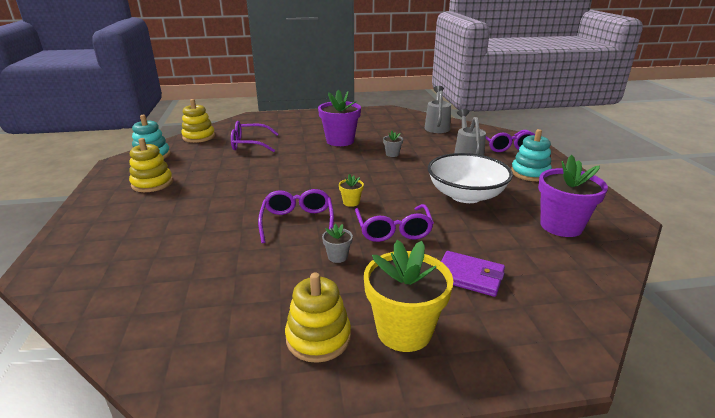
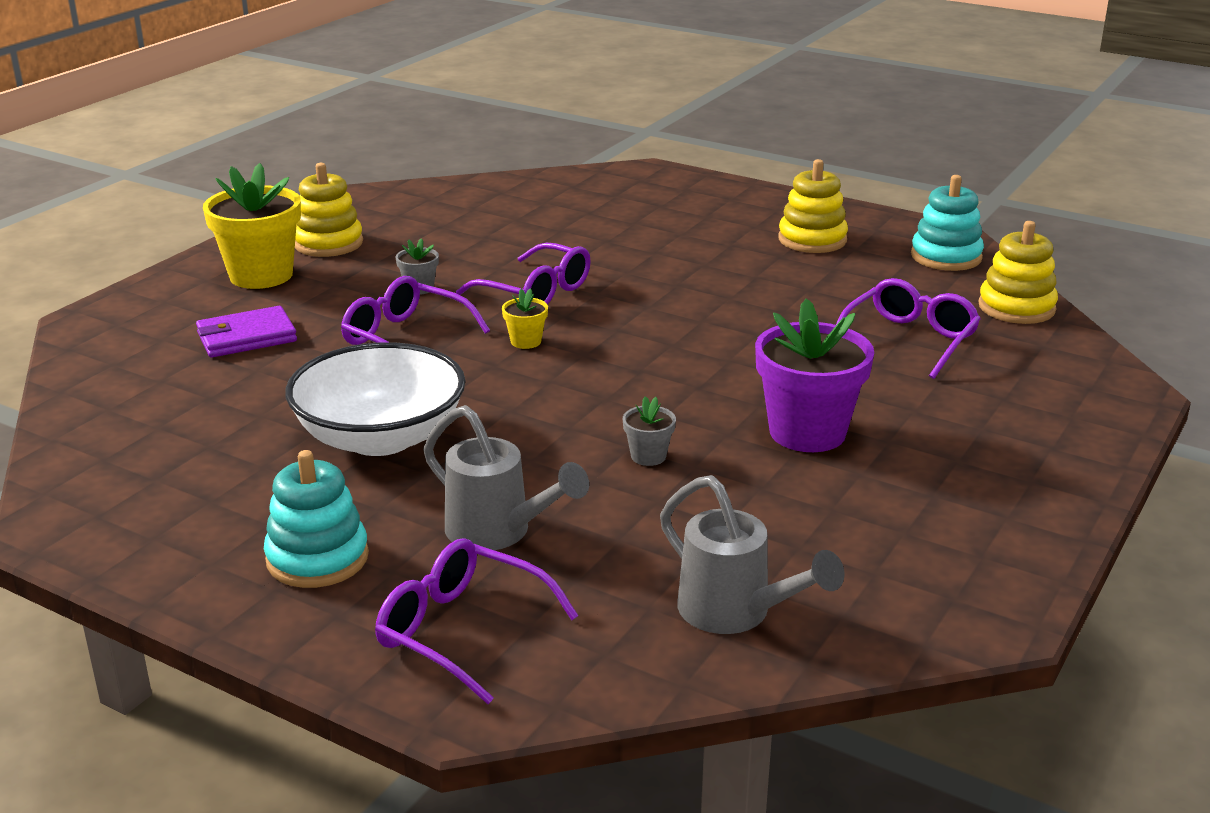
camera: 130 degrees right, 0 degrees up
purple flower pot [538,155,608,237] -> none

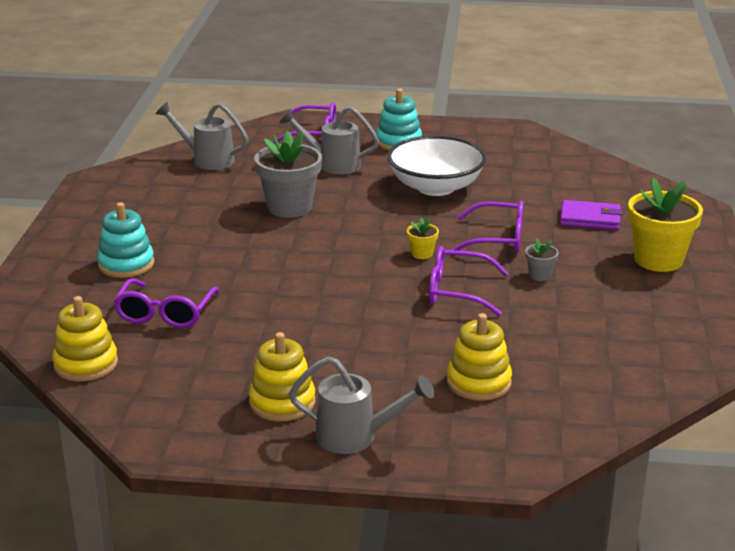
camera: 155 degrees right, 0 degrees up
purple wallet [196,306,297,358] -> purple wallet turned 60 degrees clockwise [560,200,622,230]
yellow stacking toy [295,163,363,257] -> yellow stacking toy moved to [447,313,512,401]
grey flower pot [623,396,676,466] -> grey flower pot [254,131,322,218], size x2.23
purple flower pot [755,298,874,452] -> none
turquoise stacking toy [911,175,984,271] -> turquoise stacking toy moved to [97,202,154,278]
none -> grey watering can [289,356,434,454]

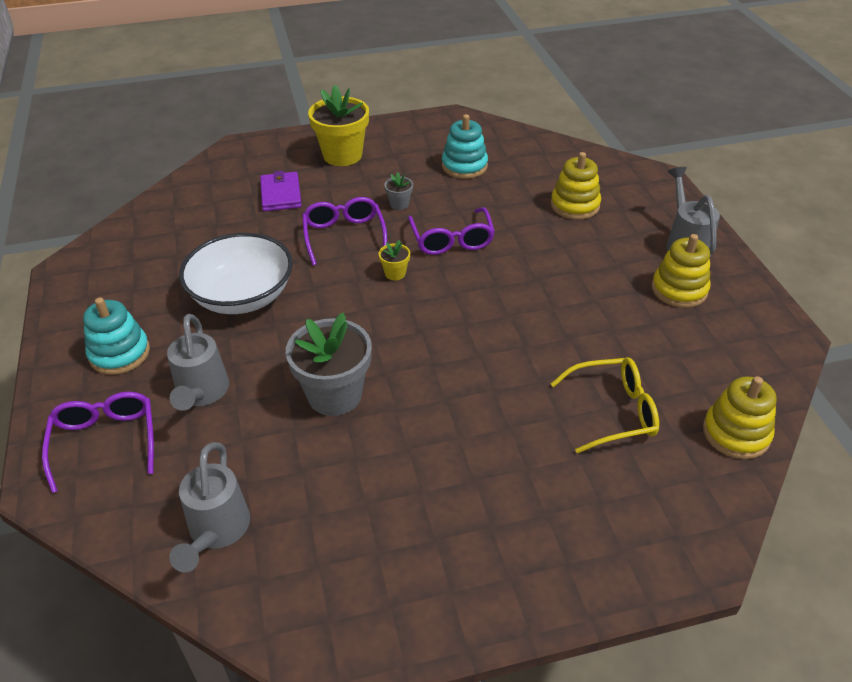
camera: 110 degrees left, 15 degrees up
turquoise stacking toy [97,202,154,278] -> turquoise stacking toy moved to [442,114,488,179]
purple glasses [113,279,220,328] -> yellow glasses [551,357,659,453]

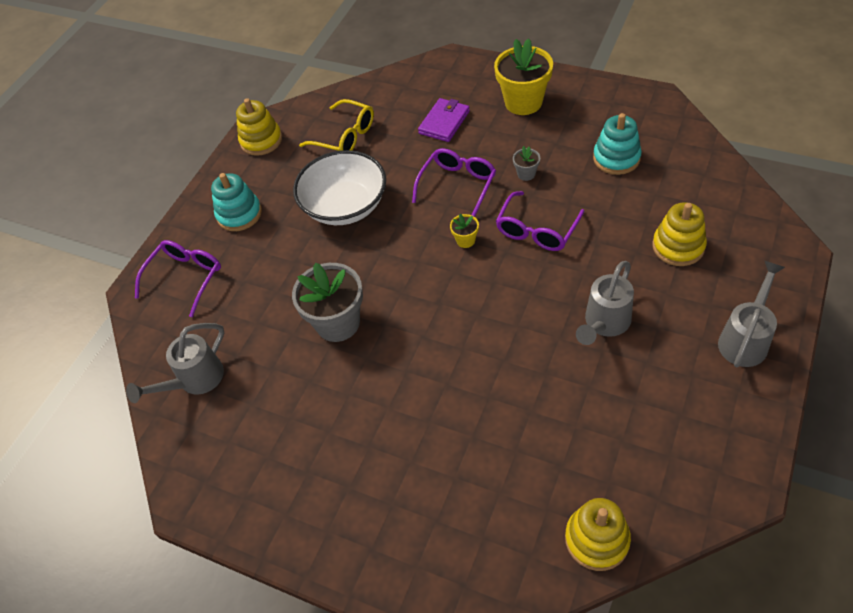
camera: 45 degrees right, 10 degrees up
grey watering can [167,314,229,411] -> grey watering can moved to [576,261,634,345]
yellow glasses [551,357,659,453] -> yellow glasses moved to [299,99,374,151]
yellow stacking toy [652,234,710,308] -> yellow stacking toy moved to [236,98,282,156]

